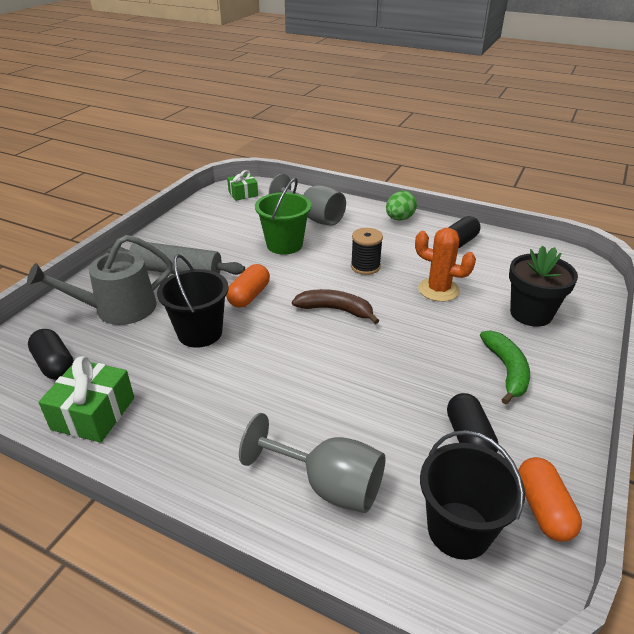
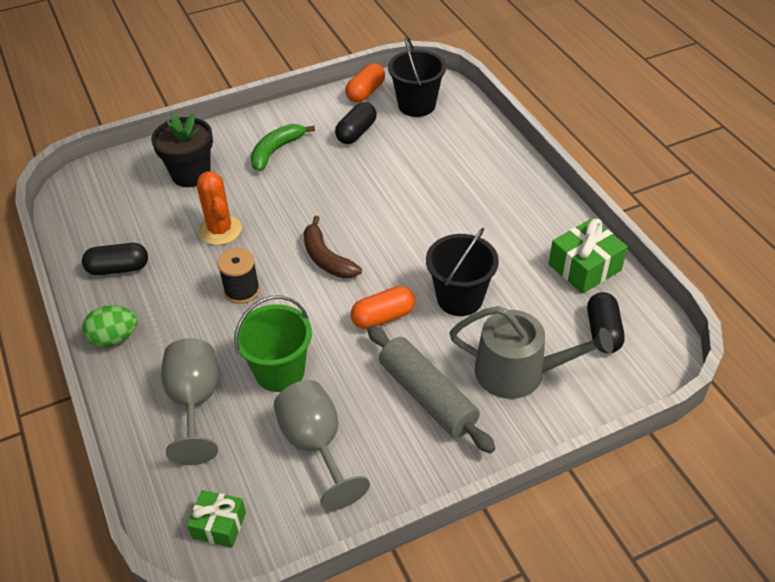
camera: 140 degrees left, 10 degrees up
grey goblet [239,413,386,513] -> grey goblet moved to [274,380,370,511]

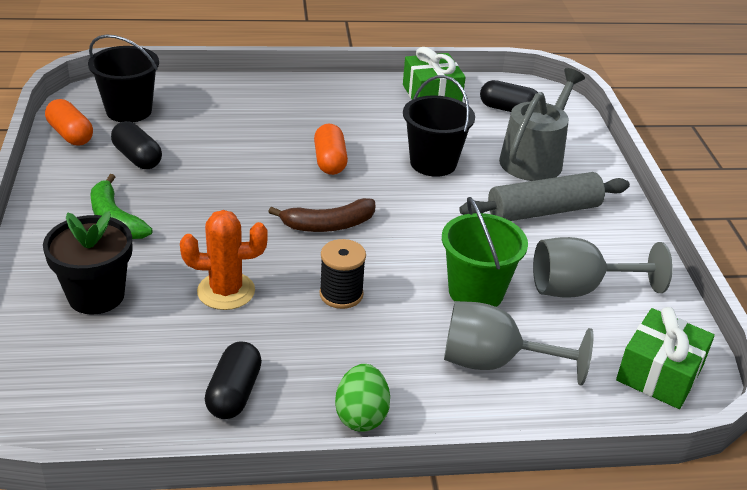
camera: 75 degrees left, 10 degrees down
green gift [187,490,246,548] -> green gift [616,307,715,409], size x1.55
orange capsule [351,286,415,329] -> orange capsule moved to [314,124,348,175]

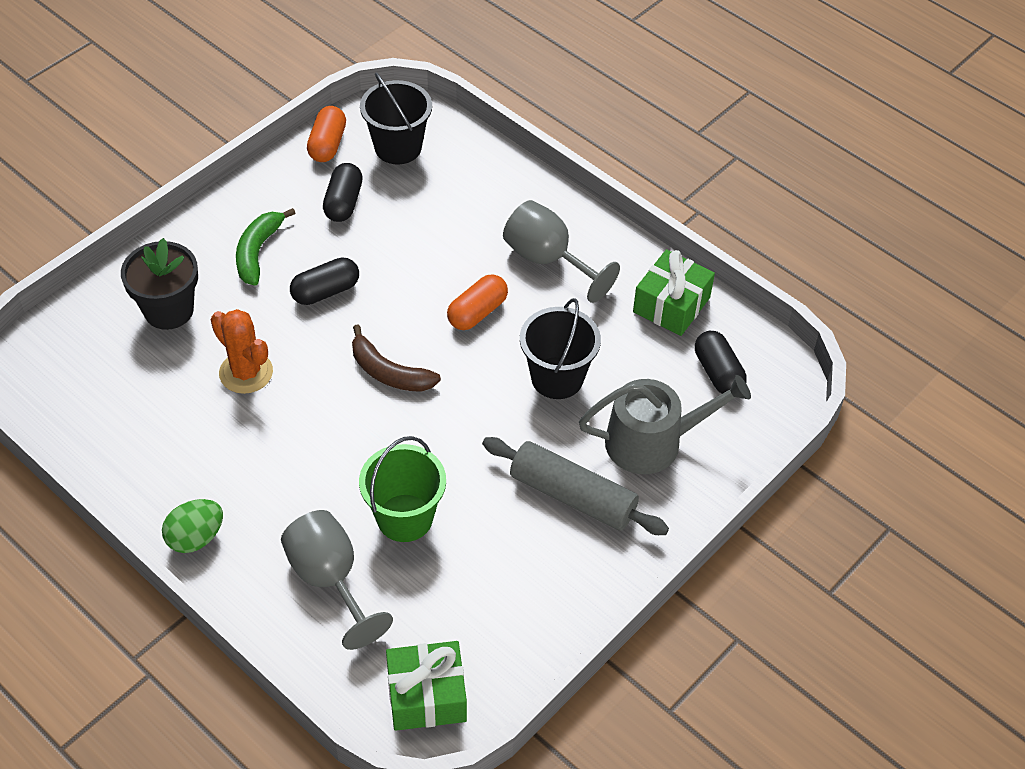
camera: 50 degrees right, 15 degrees up
black capsule [205,341,262,419] -> black capsule moved to [290,258,359,305]
black spool [319,239,366,309] -> none
grey goblet [533,237,673,298] -> grey goblet moved to [503,200,620,303]

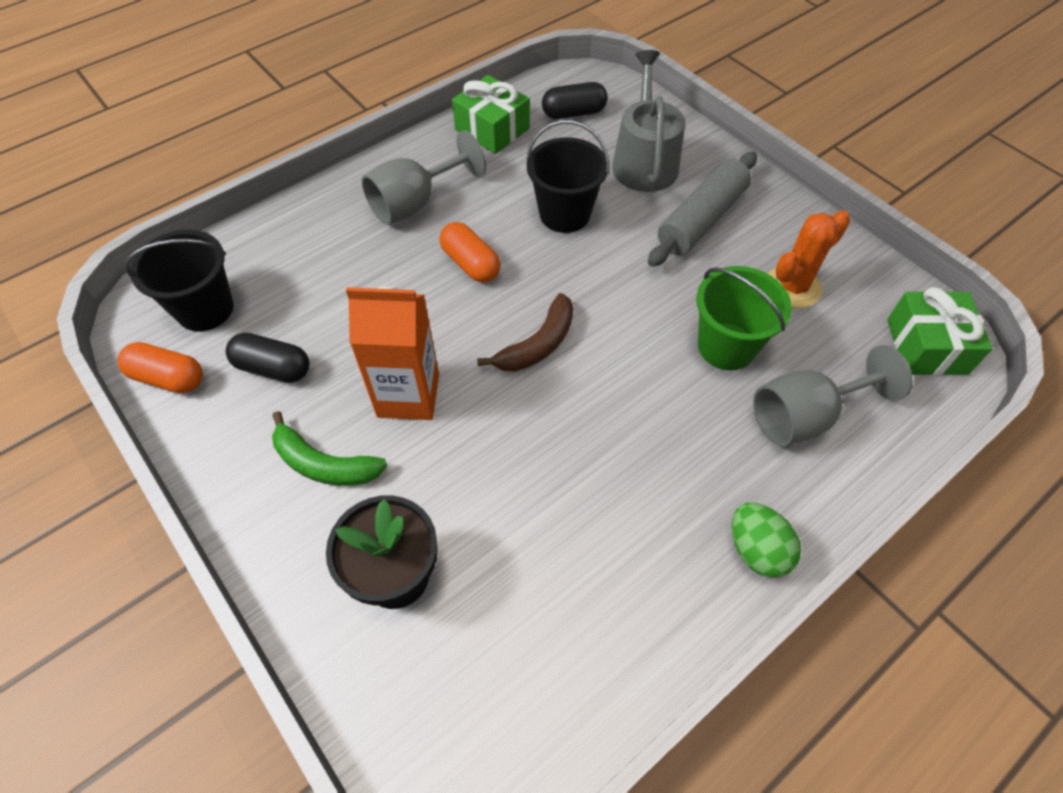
camera: 80 degrees left, 5 degrees up
orange cactus [211,309,273,394] -> orange cactus moved to [769,210,850,308]
black capsule [290,258,359,305] -> orange carton [346,286,439,420]

